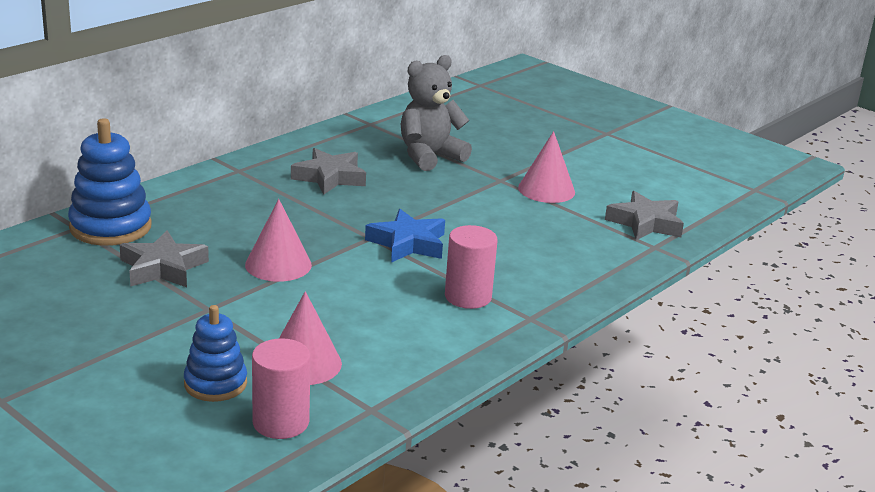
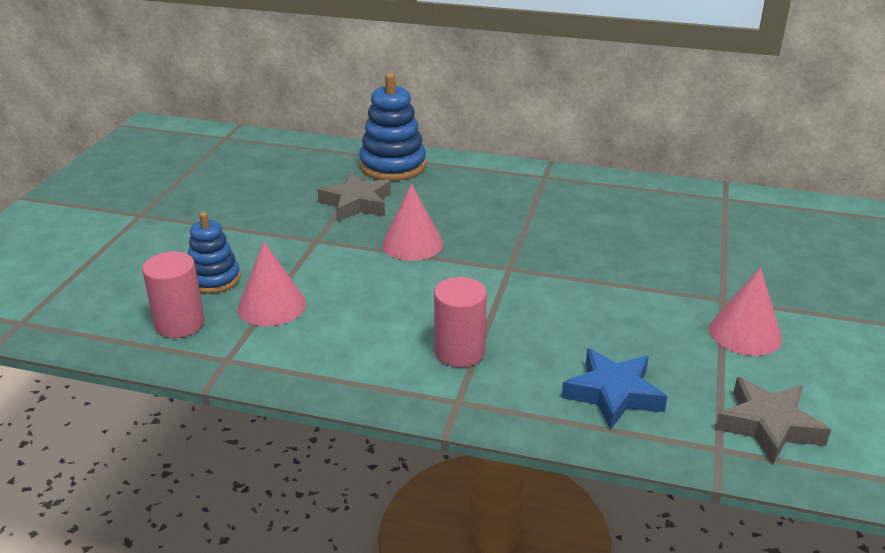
camera: 65 degrees right, 5 degrees up
grey star [291,148,366,195] -> none
blue star [365,209,445,263] -> blue star moved to [562,348,668,430]
grey teddy bear [401,55,472,171] -> none

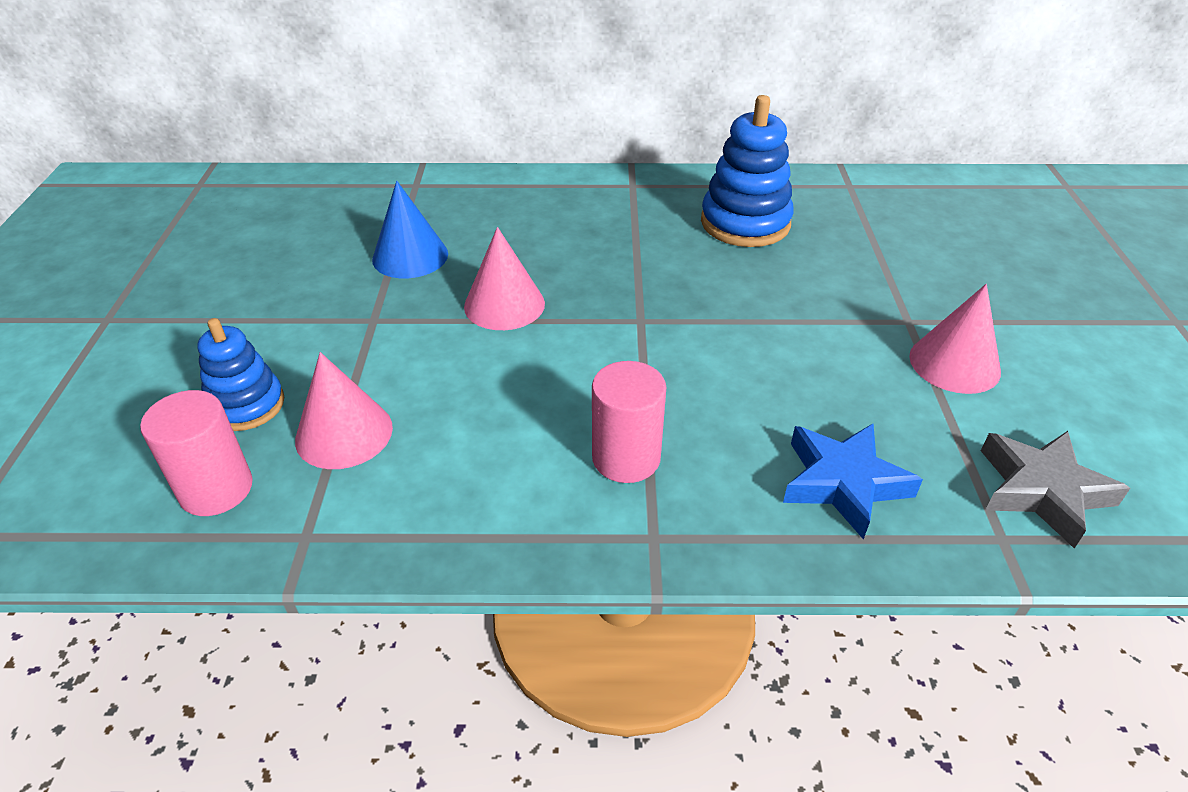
camera: 15 degrees left, 10 degrees up
grey star [317,172,391,221] -> blue cone [372,181,448,278]
blue stacking toy [359,73,426,181] -> blue stacking toy moved to [701,95,794,247]

